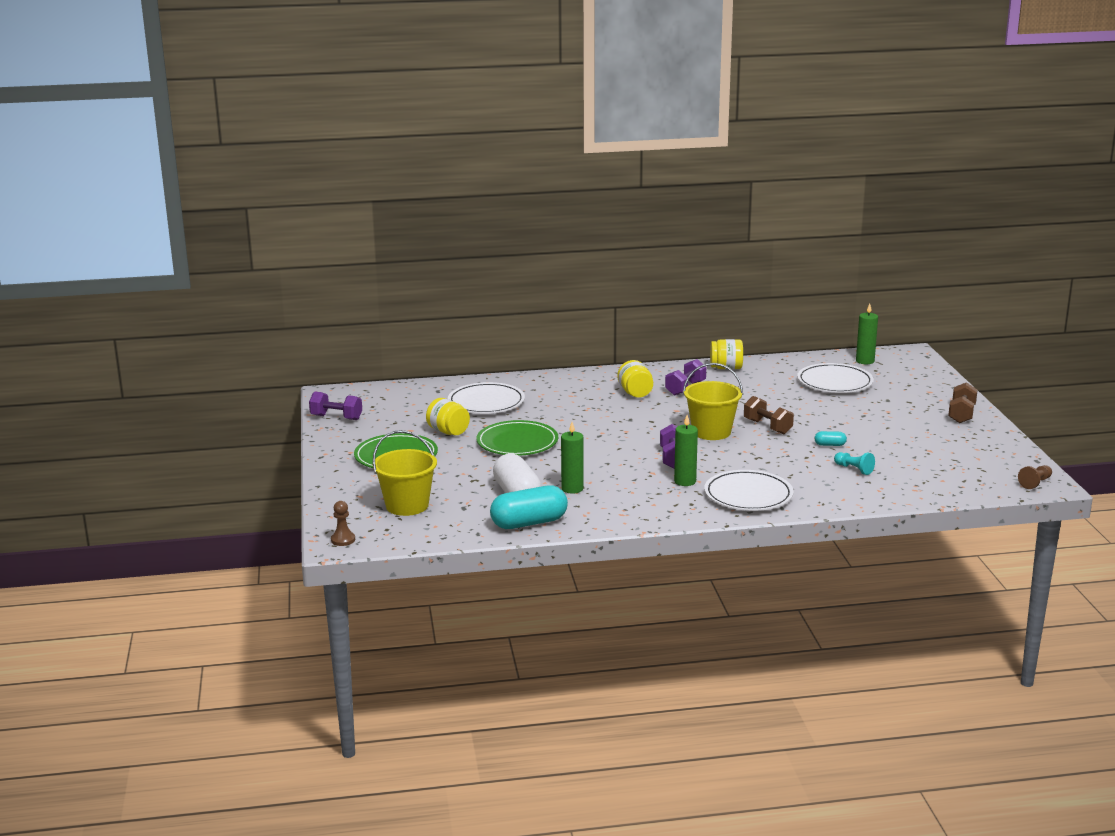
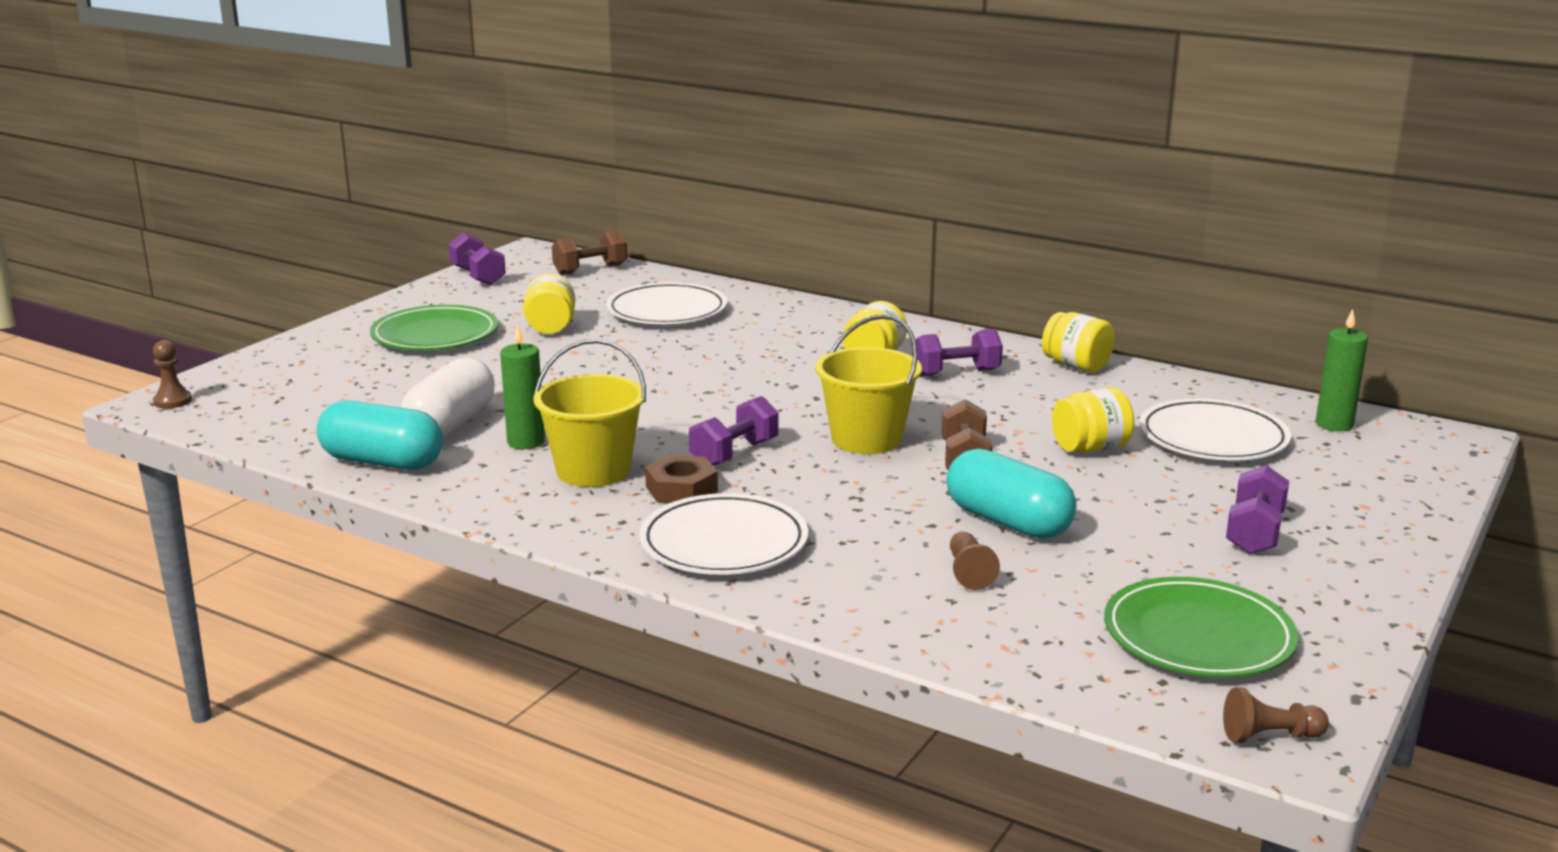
camera: 40 degrees right, 0 degrees up
yellow bucket [373,430,437,516] -> yellow bucket moved to [534,339,646,487]
green plate [476,420,558,456] -> green plate moved to [1104,577,1298,678]
green candle [674,415,698,486] -> brown nut [645,454,718,503]
turquoise capsule [815,431,847,446] -> turquoise capsule [946,448,1077,539], size x2.27
turquoise pawn [834,452,875,475] -> brown pawn [950,532,1000,590]
brown dumbbell [948,382,977,423] -> brown dumbbell moved to [552,230,627,275]
none -> yellow jar [1052,387,1134,453]
none -> purple dumbbell [1226,465,1289,554]

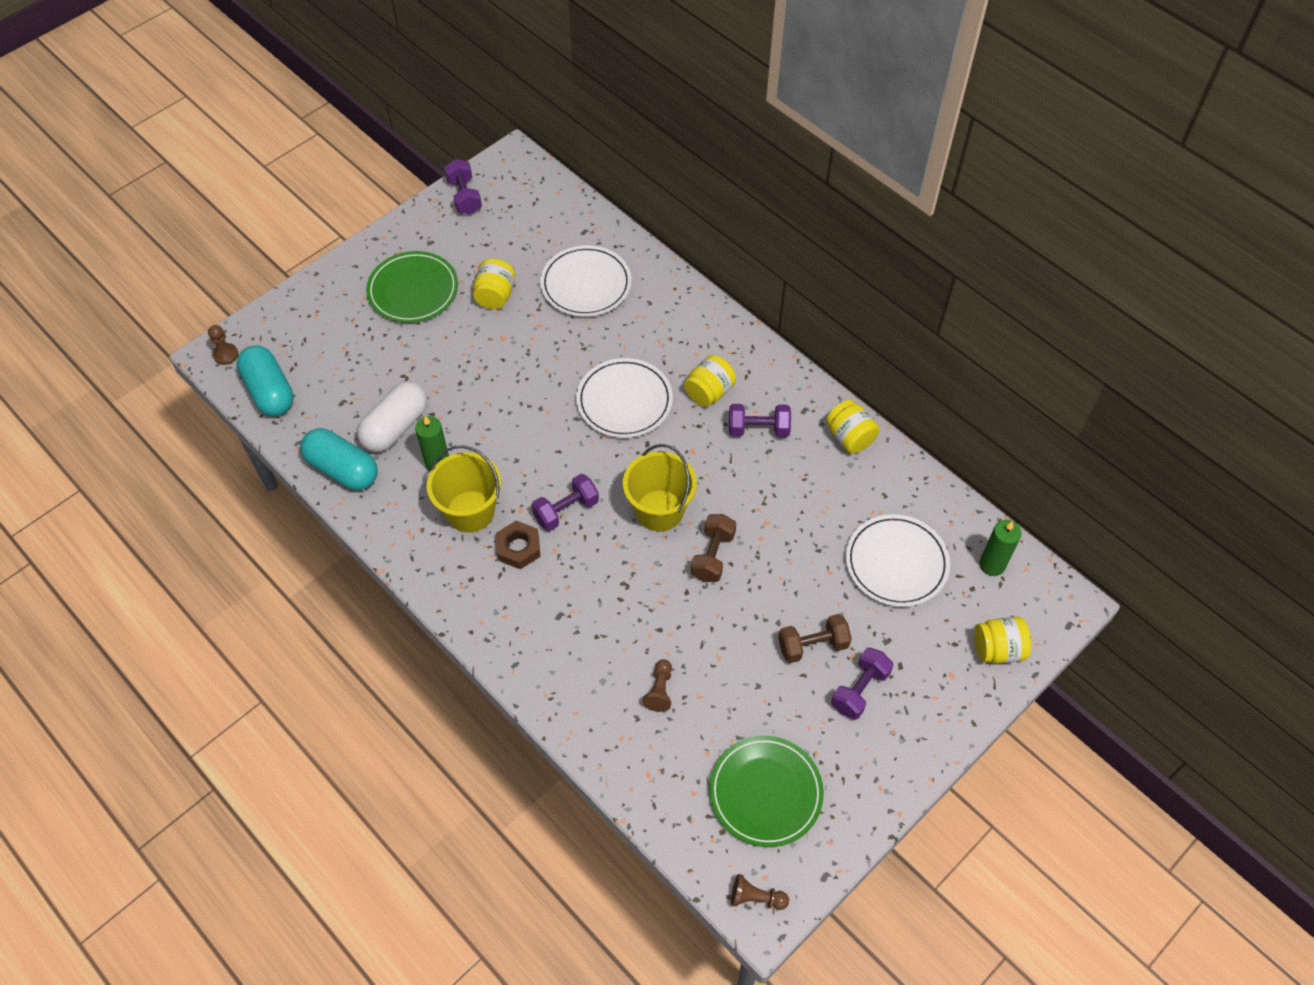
camera: 15 degrees right, 35 degrees up
brown dumbbell [552,230,627,275] -> brown dumbbell moved to [778,614,852,663]
white plate [639,493,808,575] -> white plate moved to [576,358,673,438]
turquoise capsule [946,448,1077,539] -> turquoise capsule moved to [237,345,294,416]
yellow jar [1052,387,1134,453] -> yellow jar moved to [974,617,1031,664]

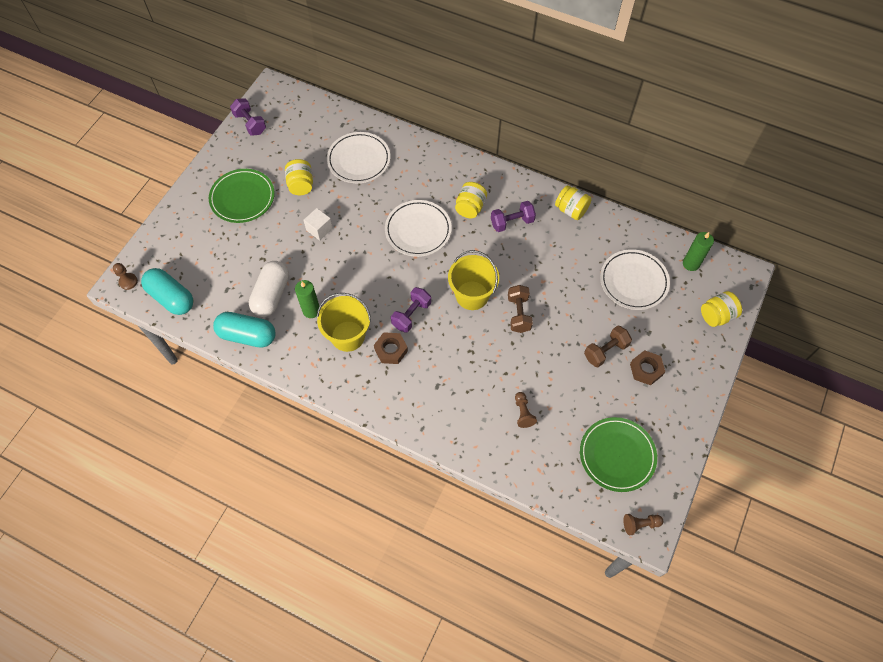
camera: 20 degrees left, 5 degrees up
purple dumbbell [831,648,894,720] -> brown nut [630,350,665,385]
none -> white cube [303,208,333,241]

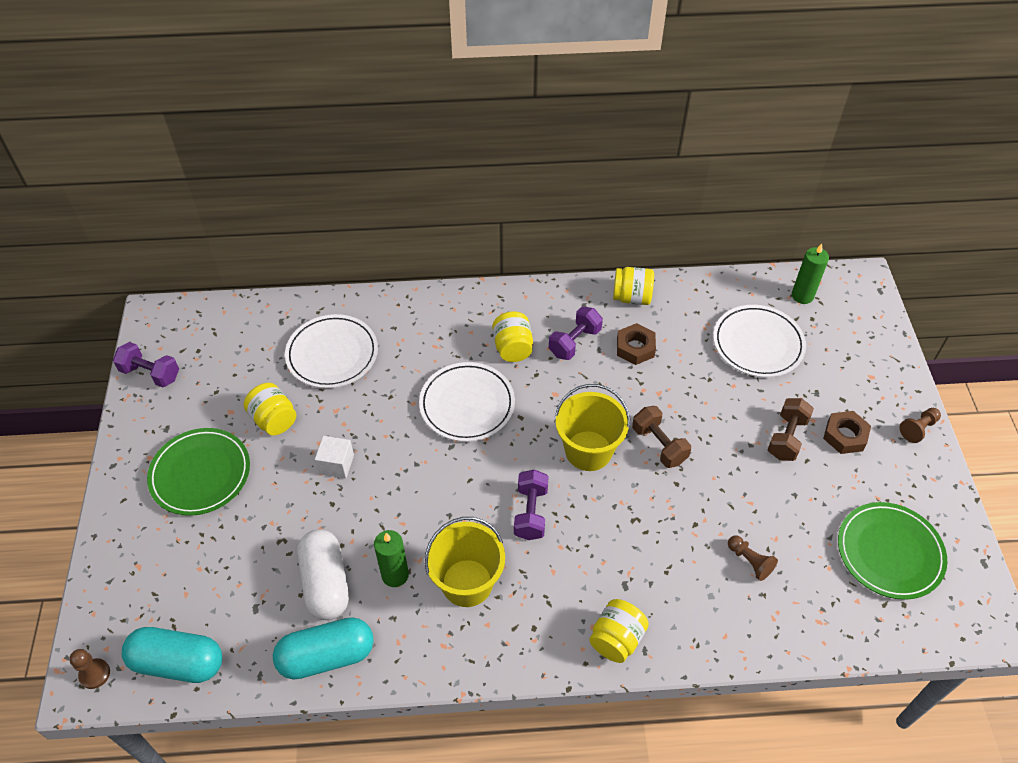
camera: 30 degrees left, 10 degrees down
brown nut [374,332,408,364] -> brown nut moved to [617,323,656,365]
brown pawn [623,514,663,535] -> brown pawn moved to [900,408,941,443]
yellow jar [701,291,742,327] -> yellow jar moved to [589,599,649,663]

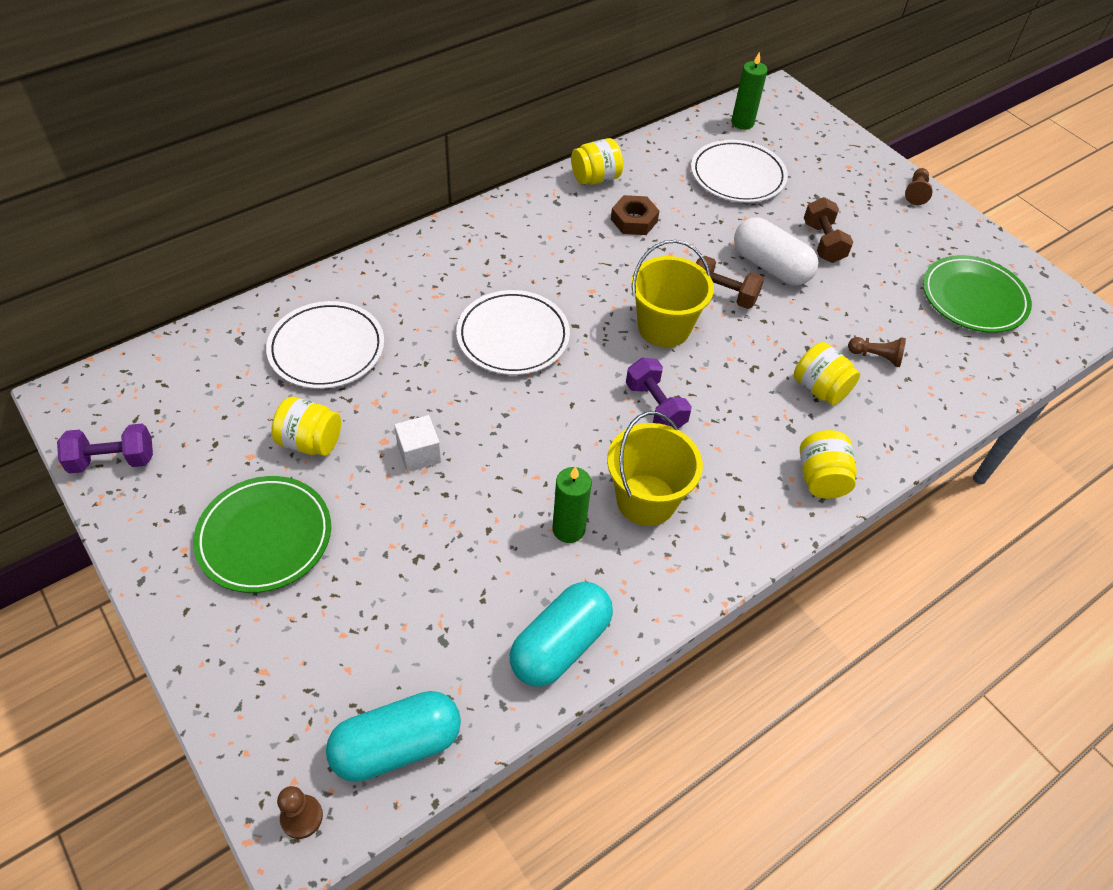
camera: 35 degrees left, 0 degrees up
white capsule [297,529,349,620] -> white capsule moved to [734,218,818,285]
yellow jar [492,311,533,362] -> yellow jar moved to [794,342,860,405]
purple dumbbell [549,307,603,360] -> none
brown nut [823,411,871,454] -> none

